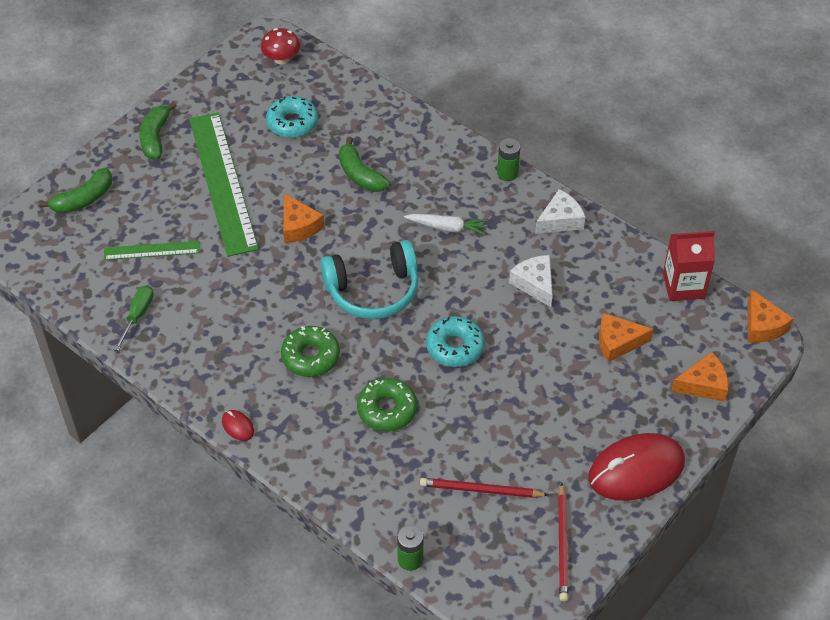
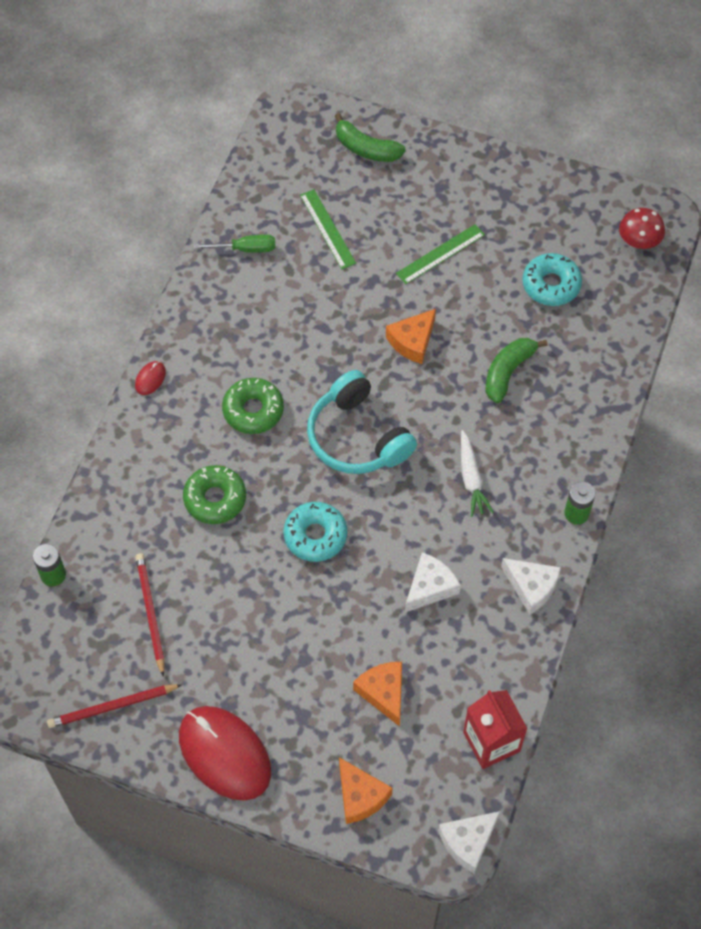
camera: 70 degrees right, 10 degrees up
green banana [139,101,177,159] -> none
green ruler [189,113,259,257] -> green ruler [396,224,485,284], size x0.48
orange cheese [748,289,794,343] -> white cheese [438,811,500,873]

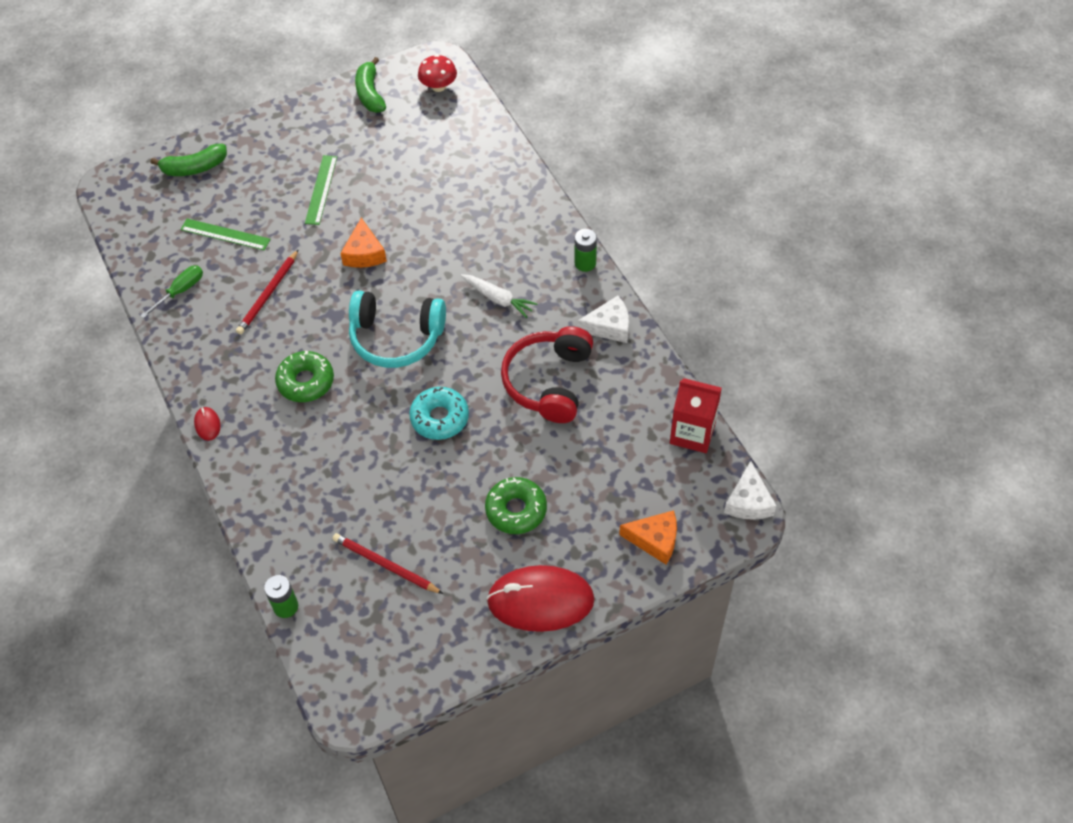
camera: 45 degrees left, 5 degrees down
red pencil [47,684,182,728] -> red pencil moved to [236,249,299,334]
green donut [183,465,246,524] -> green donut moved to [485,477,547,534]
orange cheese [353,662,402,727] -> none
white cheese [405,552,461,612] -> red headphones [501,326,593,423]
green banana [485,338,548,403] -> green banana moved to [355,57,386,113]
turquoise donut [522,253,582,306] -> none

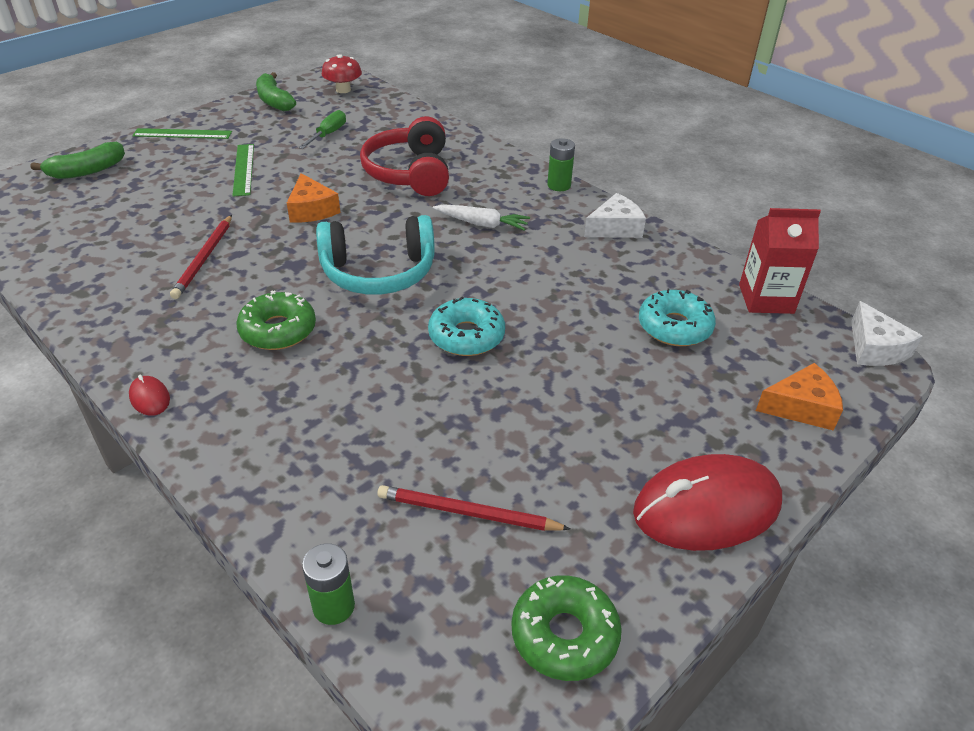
camera: 20 degrees left, 15 degrees down
green screwdriver [140,265,203,318] -> green screwdriver moved to [298,110,346,149]
green ruler [180,219,270,250] -> green ruler moved to [132,128,232,139]
green donut [485,477,547,534] -> green donut moved to [511,575,622,681]
red headphones [501,326,593,423] -> red headphones moved to [360,116,449,196]
none -> turquoise donut [639,289,716,346]

